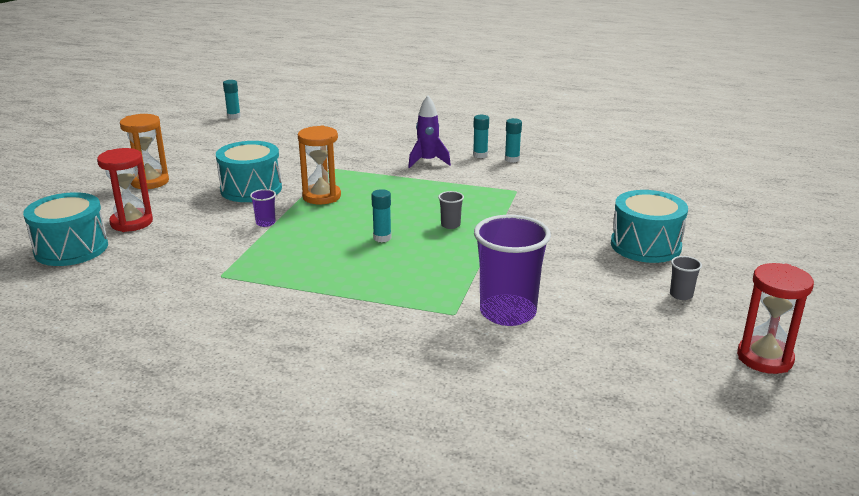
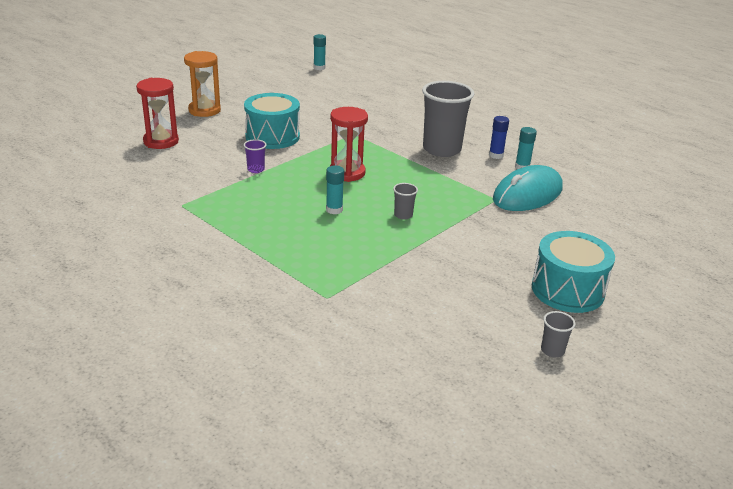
camera: 25 degrees right, 5 degrees up
turquoise drum [23,192,108,266] -> none
orange hourglass [298,126,341,204] -> none
purple rocket [408,96,451,168] -> grey cup [422,81,474,157]
turquoise glue stick [473,115,489,158] -> blue glue stick [489,116,509,159]
purple cup [474,215,551,326] -> none
red hourglass [737,263,814,374] -> red hourglass moved to [330,107,368,182]
none -> turquoise mouse [493,165,563,211]

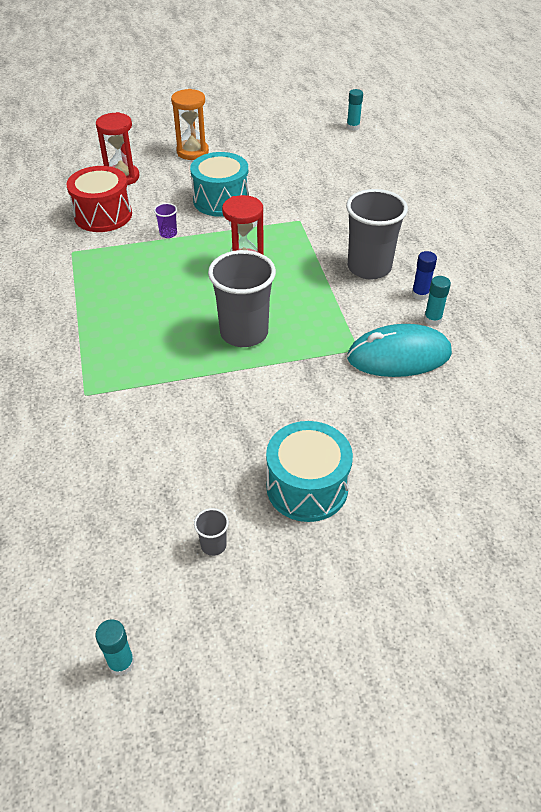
camera: 35 degrees right, 15 degrees up
turquoise glue stick [326,165,344,214] -> turquoise glue stick moved to [95,619,135,676]
grey cup [393,183,418,219] -> grey cup [208,250,276,347], size x2.40
none -> red drum [67,166,132,232]

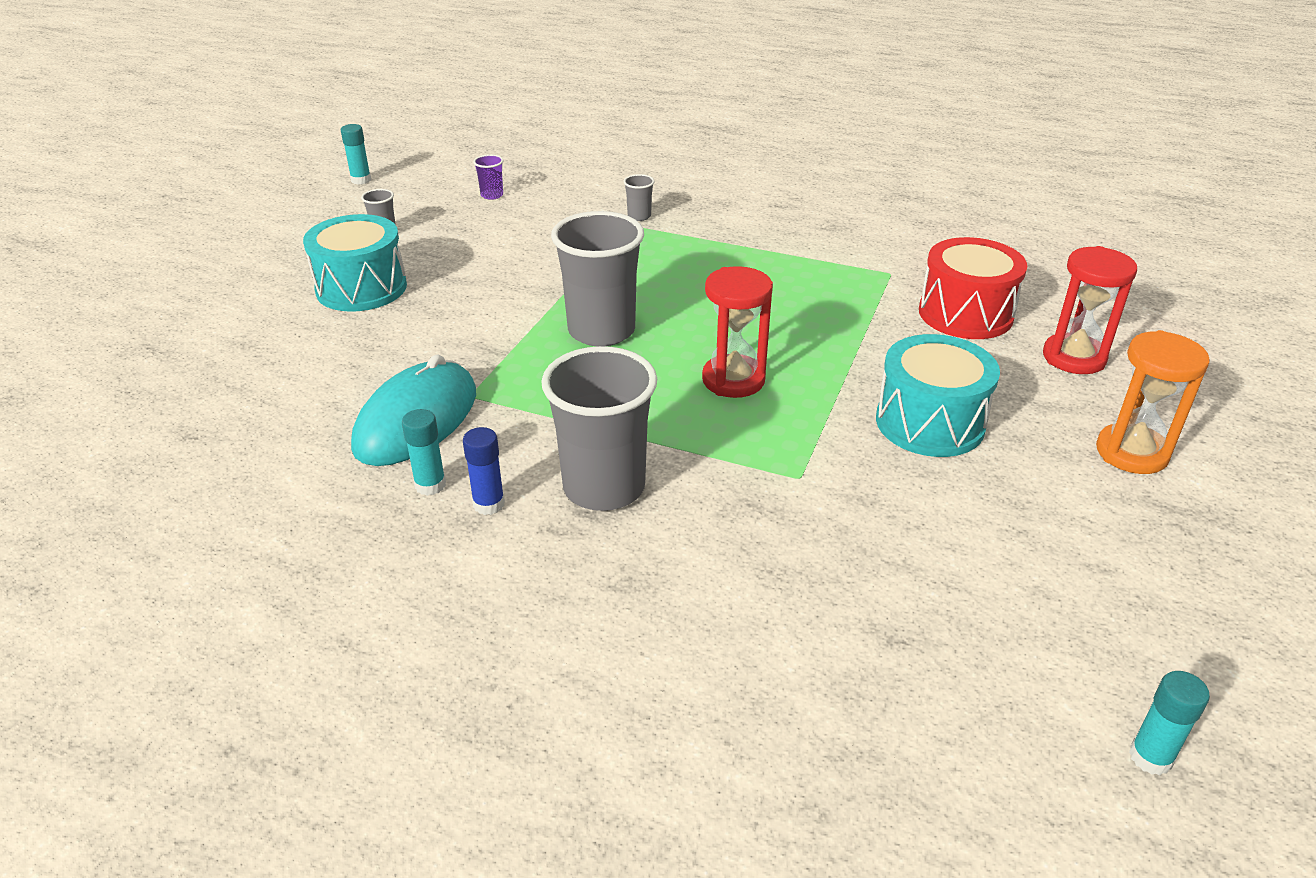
camera: 125 degrees right, 10 degrees down
purple cup [154,203,177,238] -> purple cup moved to [473,154,503,200]
none -> grey cup [623,174,655,221]

